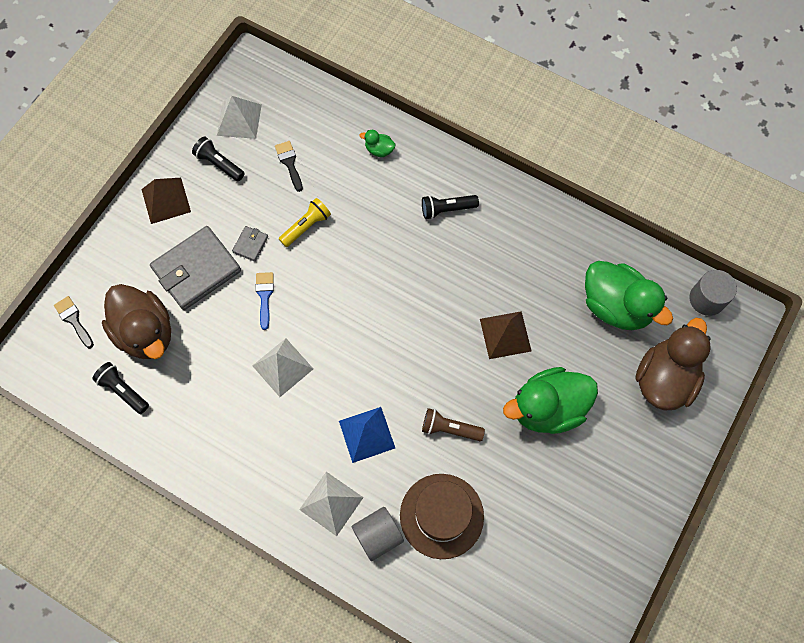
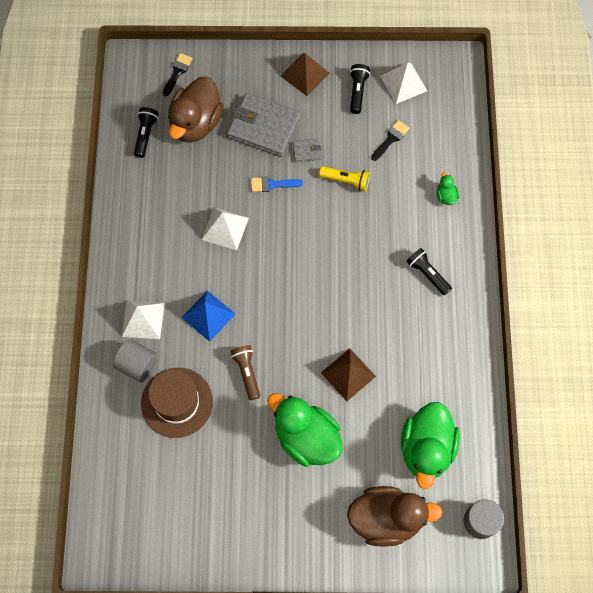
camera: 60 degrees right, 0 degrees up
blue brush [255,272,274,330] -> blue brush turned 150 degrees counterclockwise [251,176,303,192]

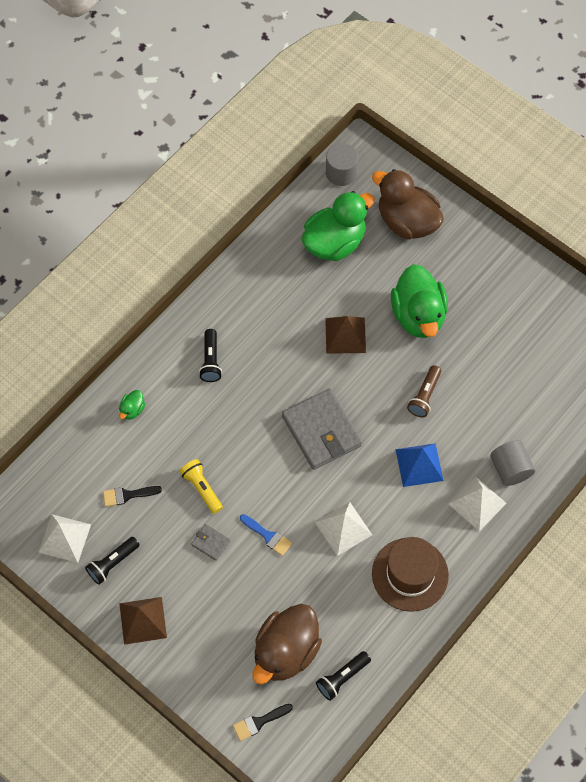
camera: 140 degrees left, 5 degrees down
brown hat [141,368,213,438] -> brown hat moved to [372,537,449,612]
brown duck [168,77,224,143] -> brown duck turned 150 degrees clockwise [252,604,322,684]
grey wallet [227,93,301,157] -> grey wallet moved to [282,389,362,470]

